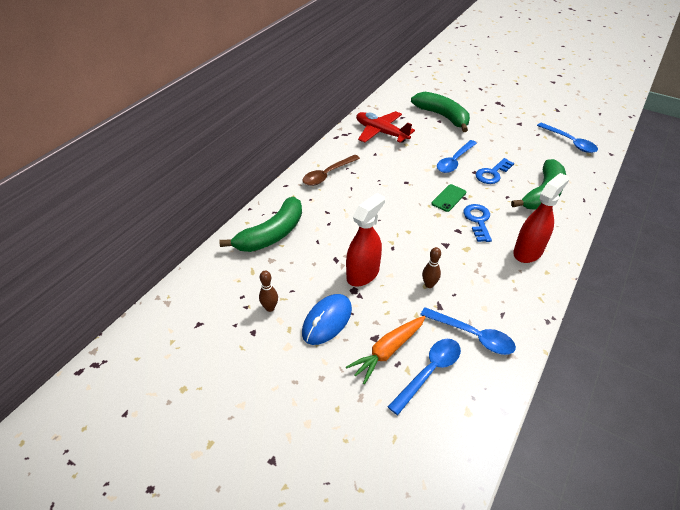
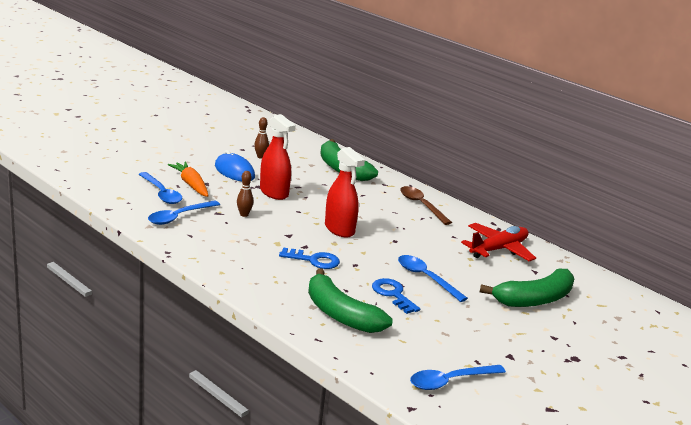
camera: 100 degrees right, 20 degrees down
green phone [432,184,466,212] -> none
red spray bottle [513,173,569,263] -> red spray bottle moved to [325,147,365,237]

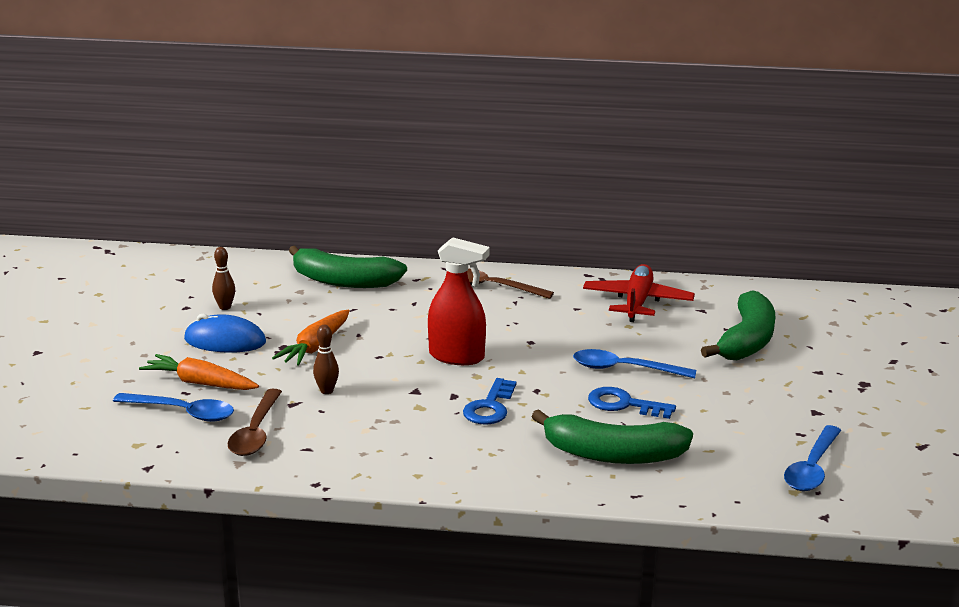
camera: 35 degrees left, 0 degrees up
blue spoon [148,200,220,225] -> brown spoon [227,389,282,456]
red spray bottle [260,114,296,200] -> orange carrot [272,310,350,366]
blue key [279,247,340,269] -> blue key turned 135 degrees clockwise [463,378,517,425]

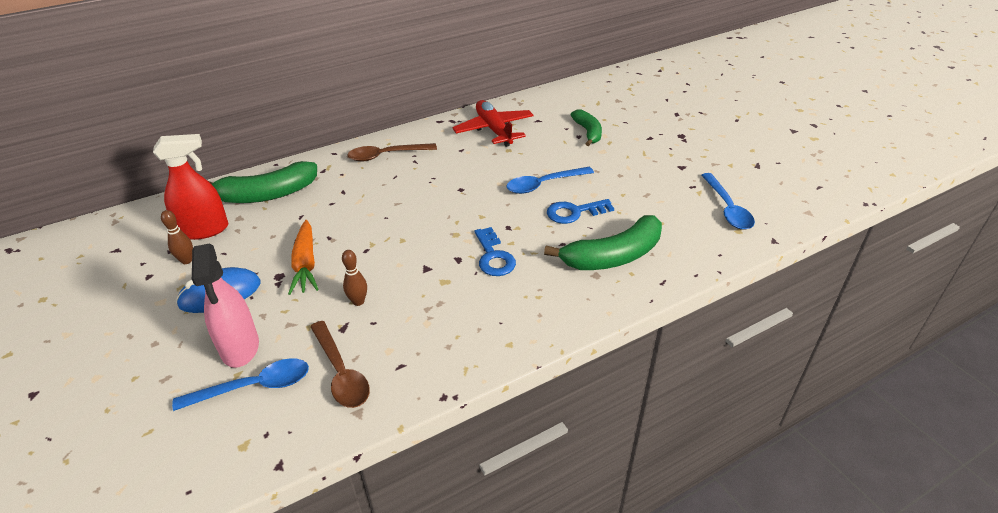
camera: 35 degrees left, 15 degrees up
orange carrot [139,354,259,390] -> pink spray bottle [192,244,259,368]
red spray bottle [428,237,490,365] -> red spray bottle moved to [153,134,229,240]
green banana [701,290,775,360] -> green banana [571,110,602,146], size x0.61

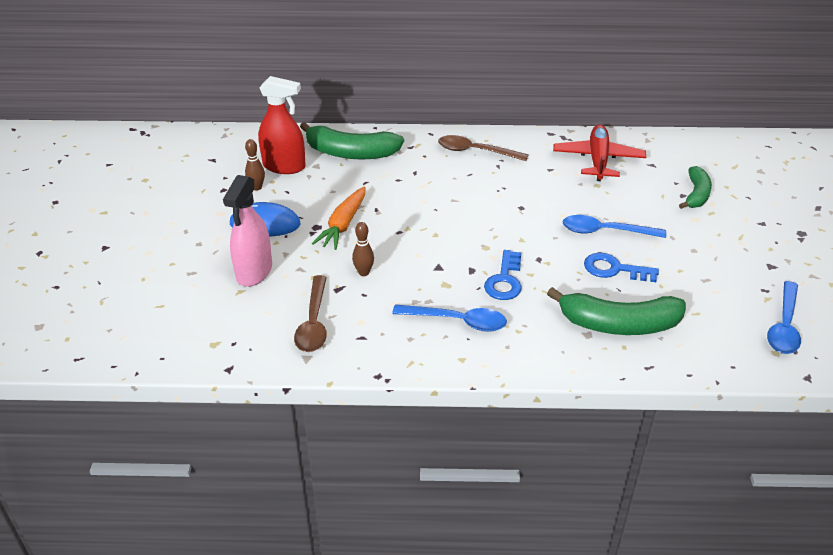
camera: 30 degrees right, 0 degrees up
blue spoon [172,358,309,411] -> blue spoon moved to [392,304,507,332]

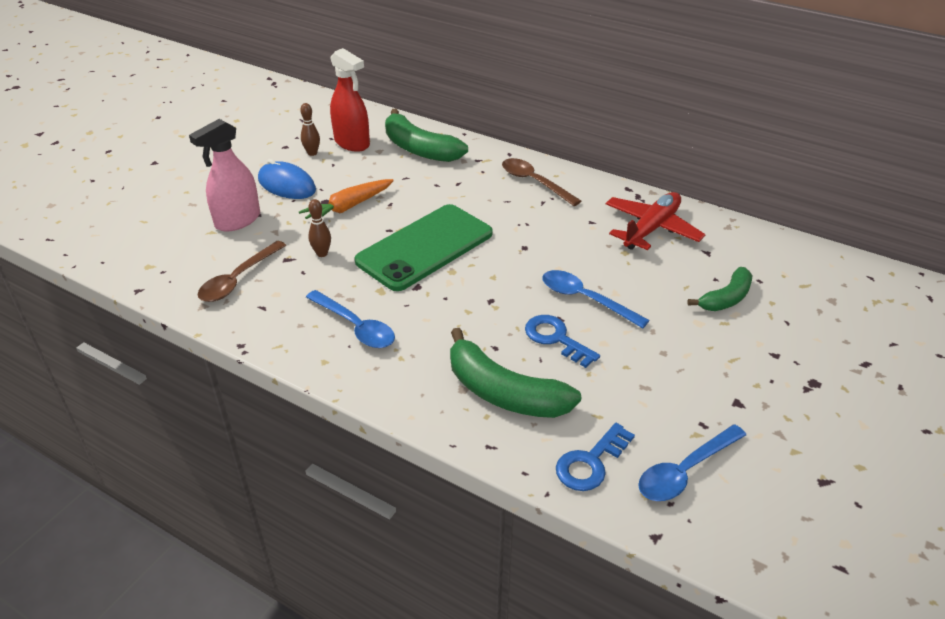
camera: 30 degrees right, 0 degrees up
blue key [484,250,522,300] -> blue key moved to [556,423,635,491]
none -> green phone [354,204,493,291]

